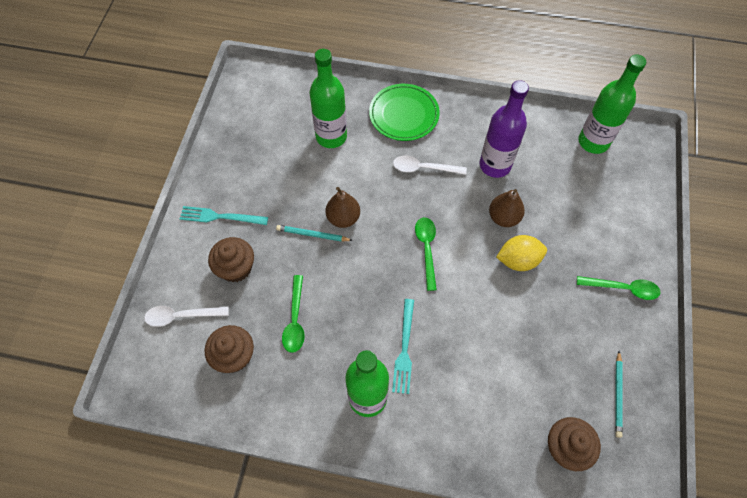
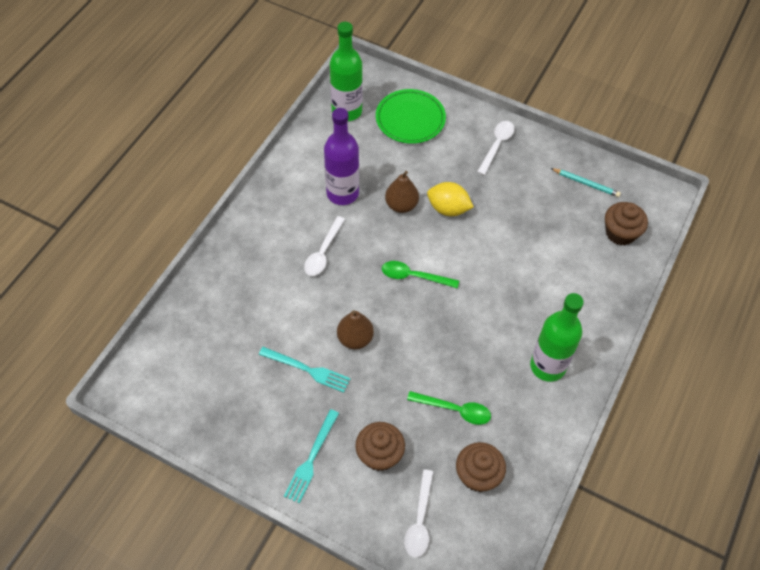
camera: 75 degrees left, 5 degrees down
turquoise pencil [276,225,353,242] -> none
green bottle [309,49,347,148] -> none
green plate [369,84,440,141] -> green plate moved to [376,89,446,144]
turquoise fork [392,299,414,394] -> turquoise fork moved to [259,347,351,393]
yellow lemon [496,235,547,271] -> yellow lemon turned 75 degrees counterclockwise [427,182,474,216]
green spoon [577,276,661,300] -> white spoon [477,121,515,175]

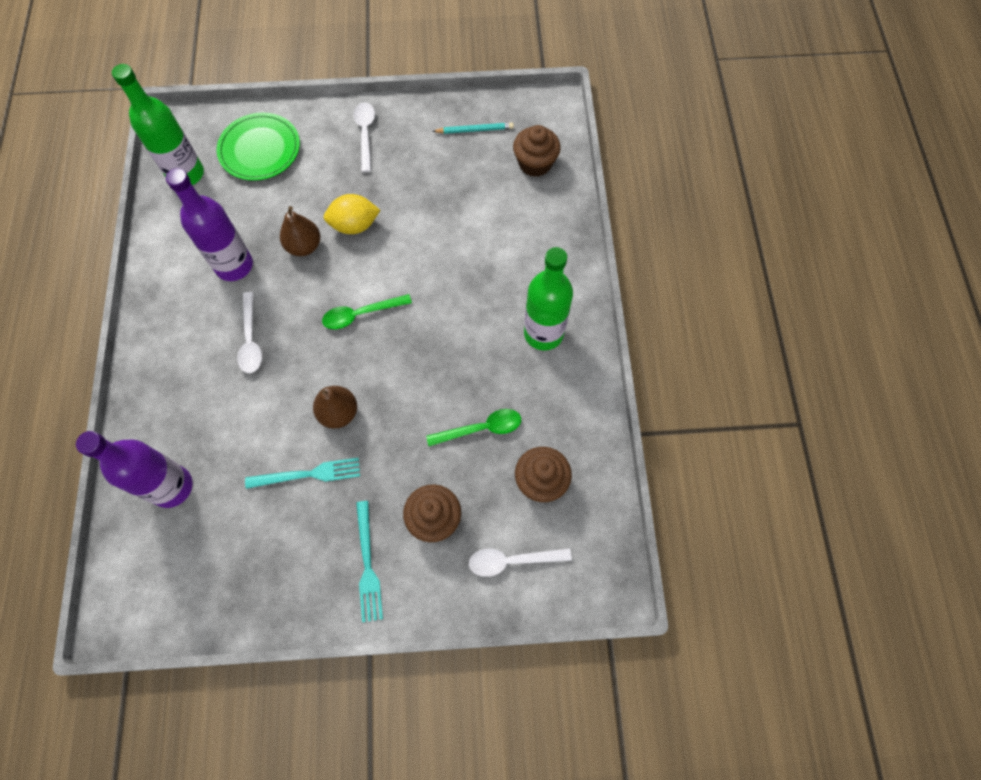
camera: 30 degrees left, 10 degrees up
white spoon [404,469,433,557] -> white spoon turned 105 degrees clockwise [469,548,572,577]
none -> purple bottle [76,431,193,508]

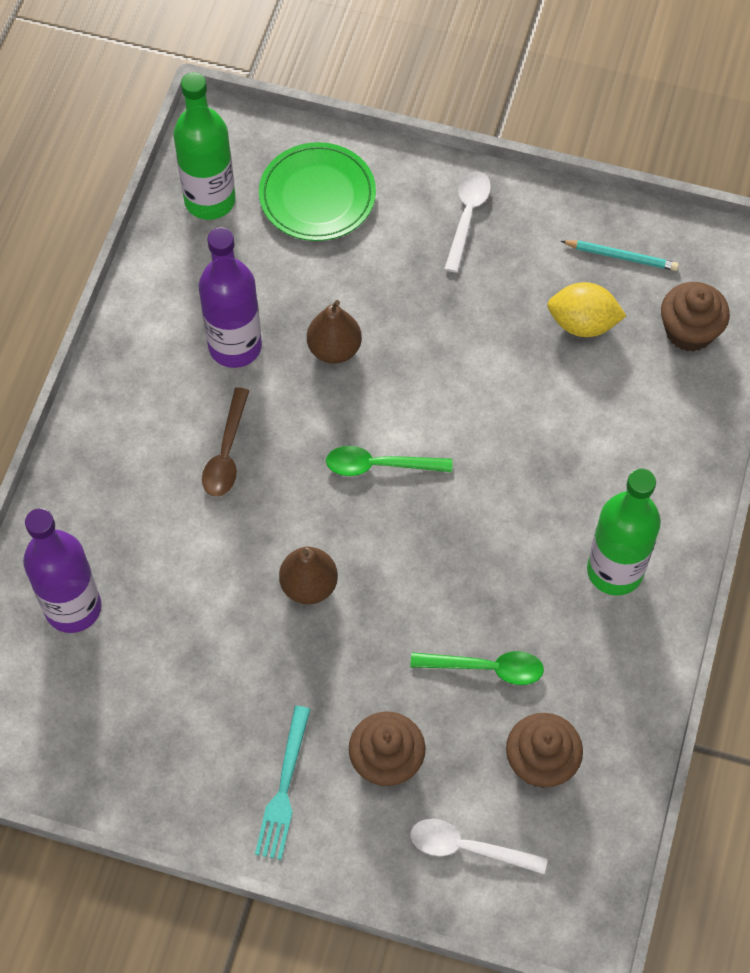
camera: 20 degrees right, 5 degrees down
white spoon [237,292,262,373] -> brown spoon [202,387,249,497]
turquoise fork [245,458,360,489] -> none
yellow lemon [324,194,380,234] -> yellow lemon moved to [547,282,626,337]

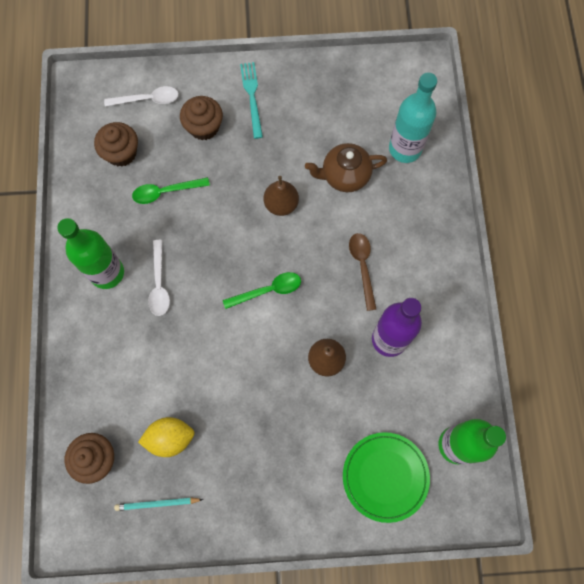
camera: 160 degrees right, 10 degrees up
purple bottle [23,508,102,633] -> turquoise bottle [389,73,437,163]
white spoon [444,172,491,273] -> white spoon moved to [148,240,170,316]
none -> brown teapot [305,143,387,192]

